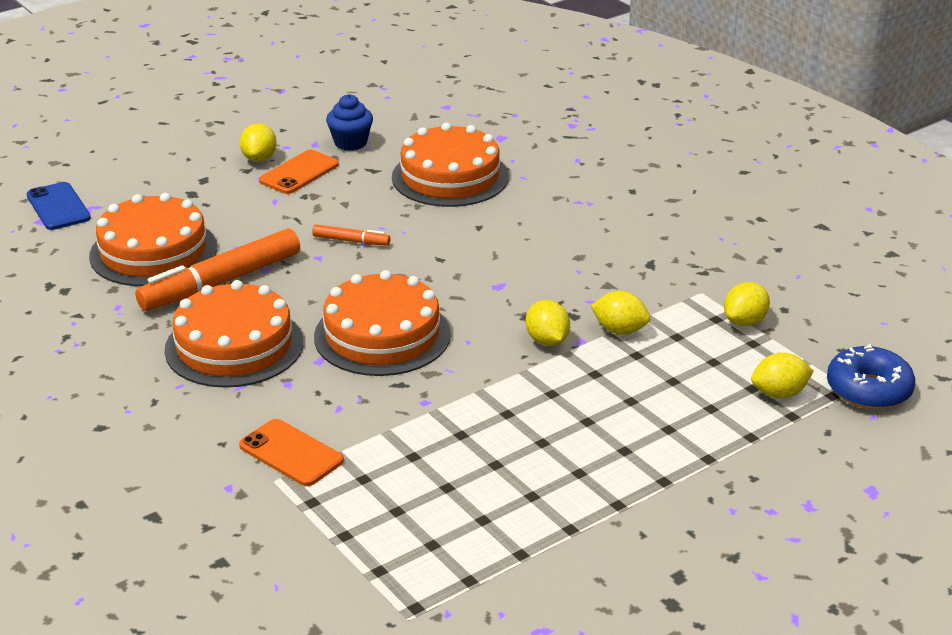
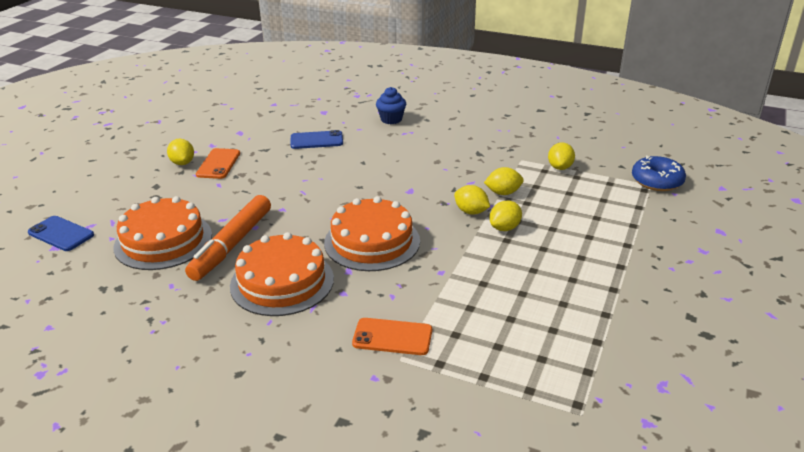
camera: 30 degrees left, 0 degrees up
orange marker [312,224,390,246] -> none
blue cupcake [326,94,373,151] -> blue cupcake moved to [376,87,406,124]
orange cake [392,123,509,207] -> blue phone [291,130,343,149]
yellow lemon [751,352,814,399] -> yellow lemon moved to [490,201,522,231]

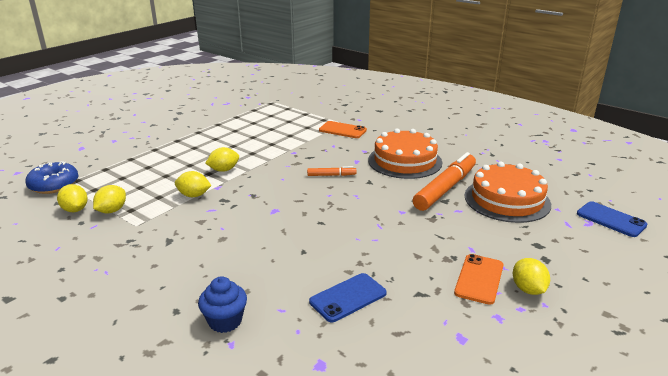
camera: 165 degrees left, 5 degrees down
blue phone [291,130,343,149] -> blue phone turned 45 degrees counterclockwise [309,273,387,322]
orange cake [324,196,420,271] -> orange marker [307,166,356,176]
yellow lemon [454,185,490,214] -> yellow lemon moved to [57,184,88,212]

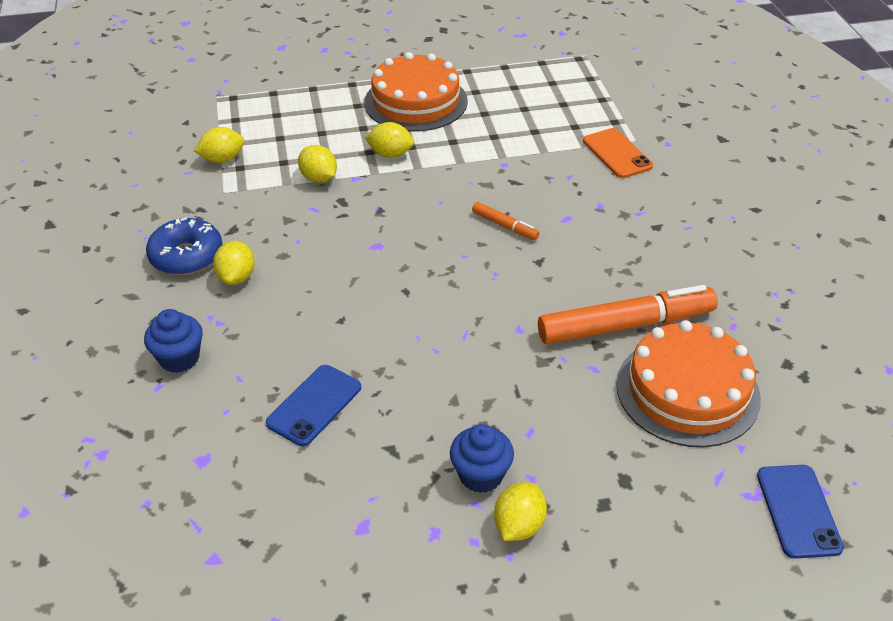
camera: 40 degrees right, 15 degrees up
blue donut [25,161,78,194] -> blue donut moved to [146,217,222,275]
yellow lemon [57,184,88,212] -> yellow lemon moved to [213,241,255,285]
blue phone [309,273,387,322] -> blue phone turned 60 degrees counterclockwise [266,365,361,446]
orange cake [368,128,442,179] -> orange cake moved to [364,52,468,132]
orange phone [454,254,503,305] -> blue cupcake [450,424,514,493]

